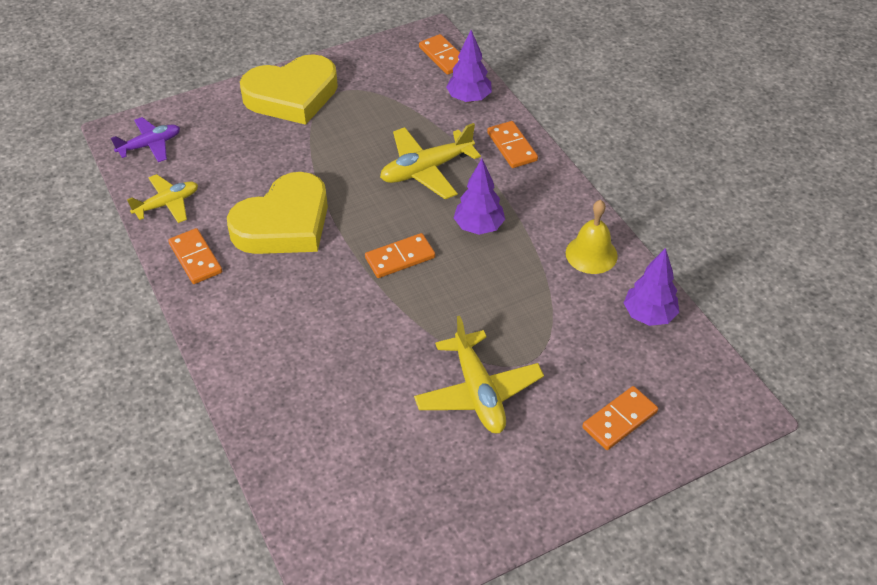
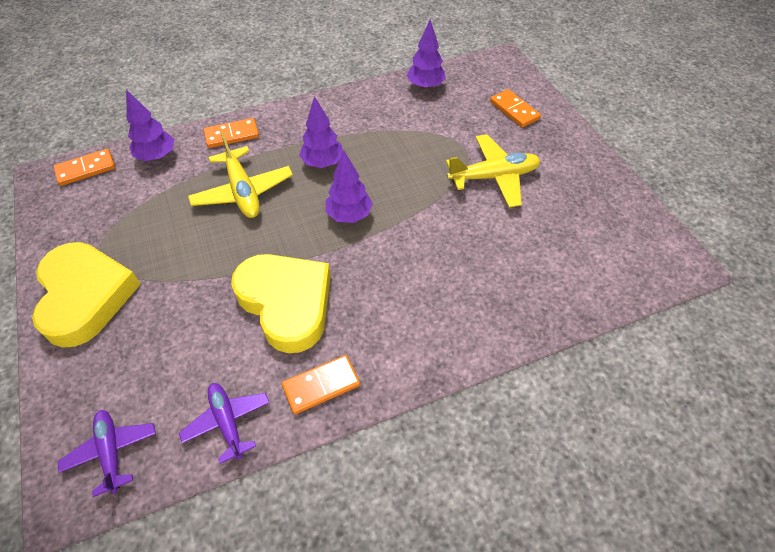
camera: 85 degrees left, 5 degrees up
yellow plane [127,174,198,223] -> purple plane [179,383,270,464]
orange domino [365,233,435,278] -> purple tree [326,151,373,223]
yellow bell [566,200,618,274] -> none

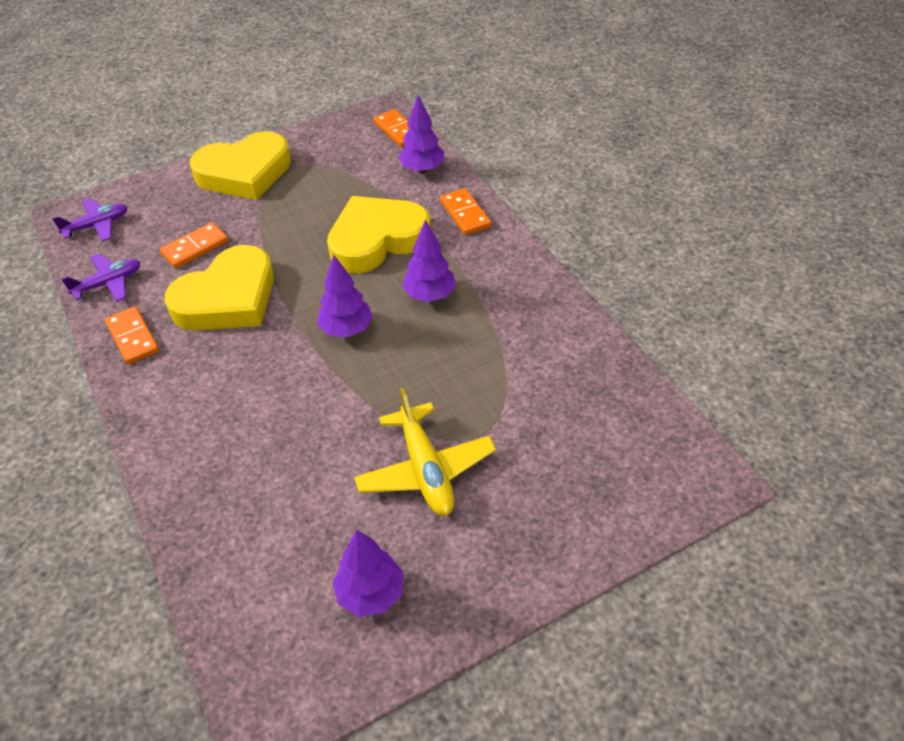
camera: 85 degrees right, 5 degrees down
yellow plane [188,133,293,218] -> yellow heart [327,196,430,273]
purple tree [407,20,446,89] -> purple tree moved to [333,530,403,617]
orange domino [490,89,541,128] -> orange domino moved to [160,222,228,268]

